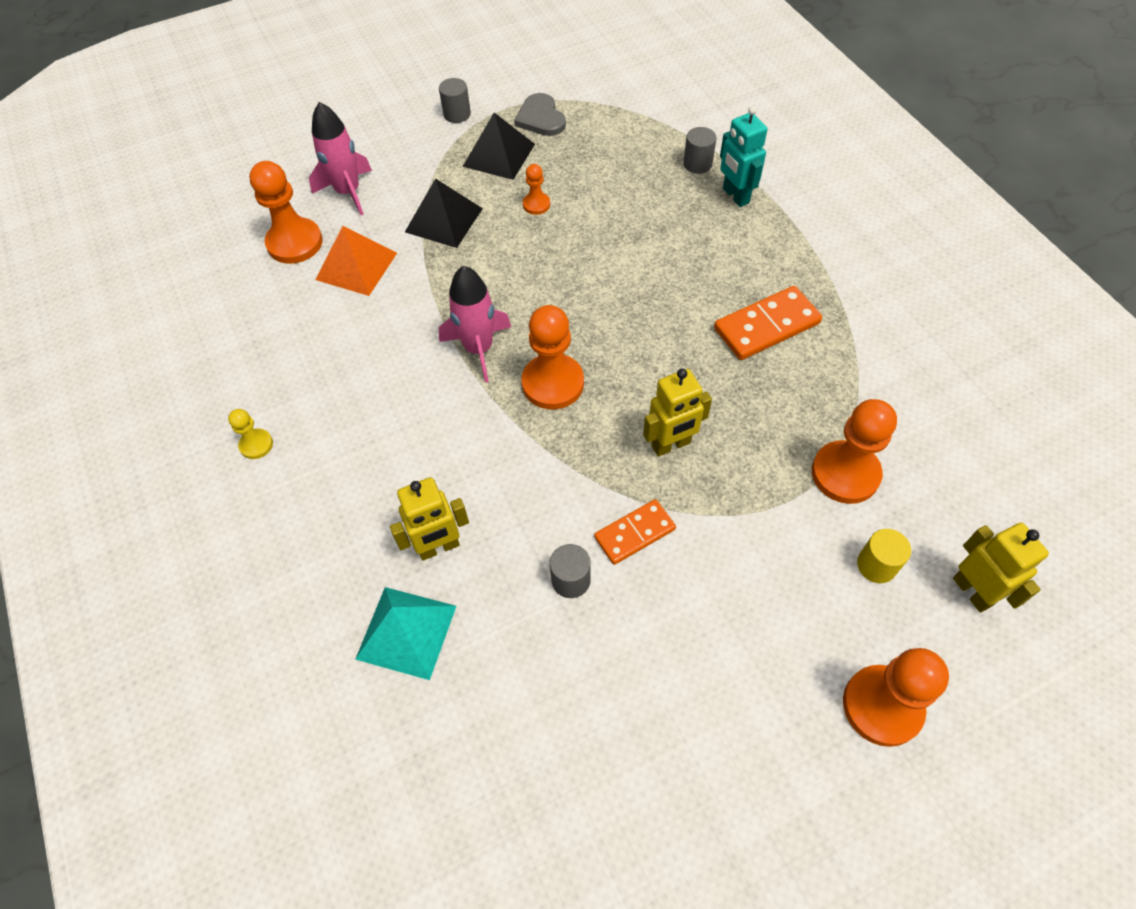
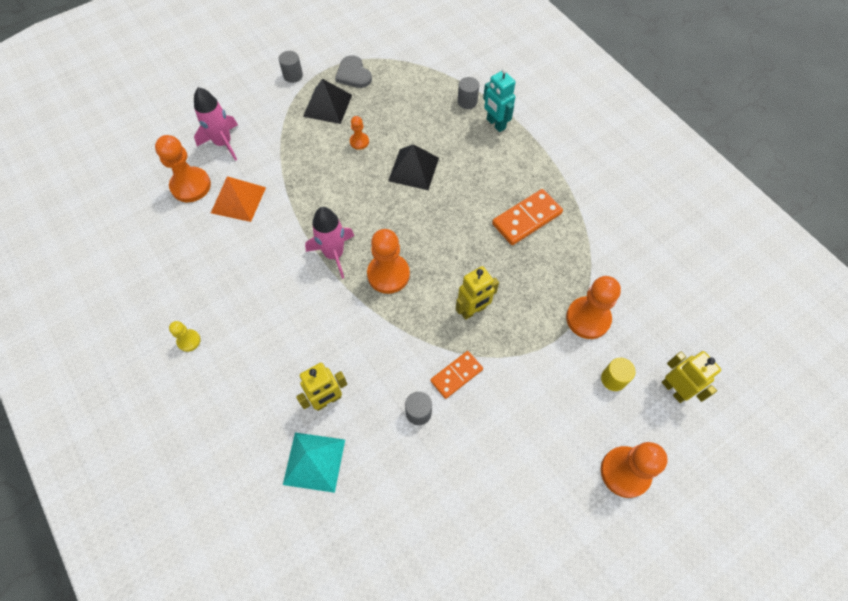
camera: 10 degrees left, 5 degrees up
black pyramid [405,178,483,248] -> black pyramid moved to [388,144,439,190]

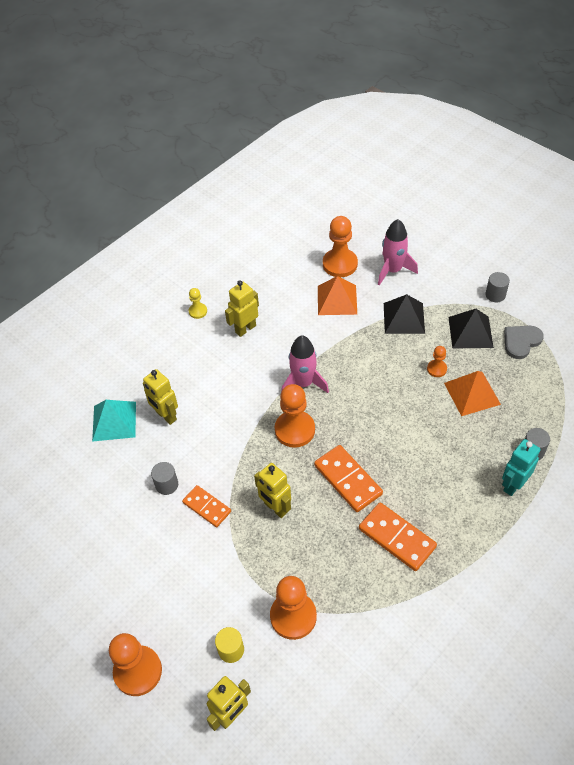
camera: 80 degrees right, 10 degrees down
black pyramid [388,144,439,190] -> black pyramid moved to [384,294,425,334]
none -> yellow robot [225,280,259,337]
none -> orange domino [314,445,383,512]
none -> orange pyramid [444,371,501,416]

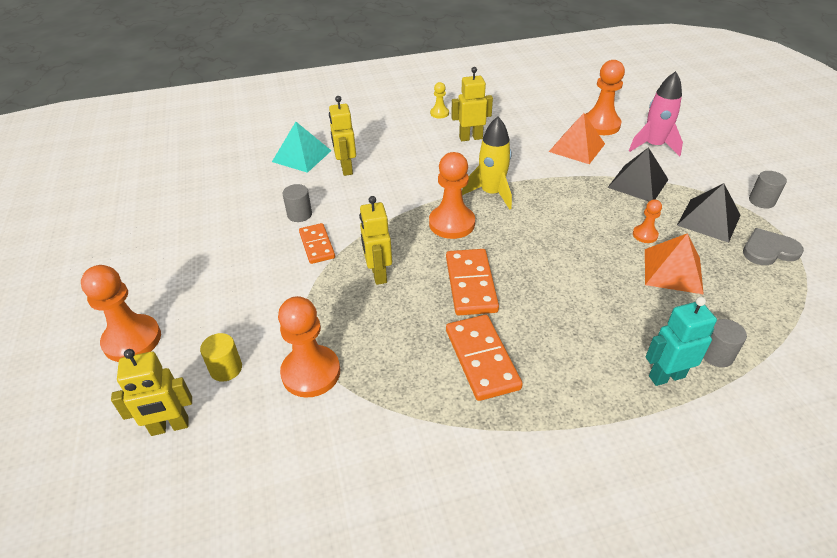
camera: 30 degrees right, 10 degrees down
pink rocket [281,336,329,393] -> yellow rocket [462,116,512,210]

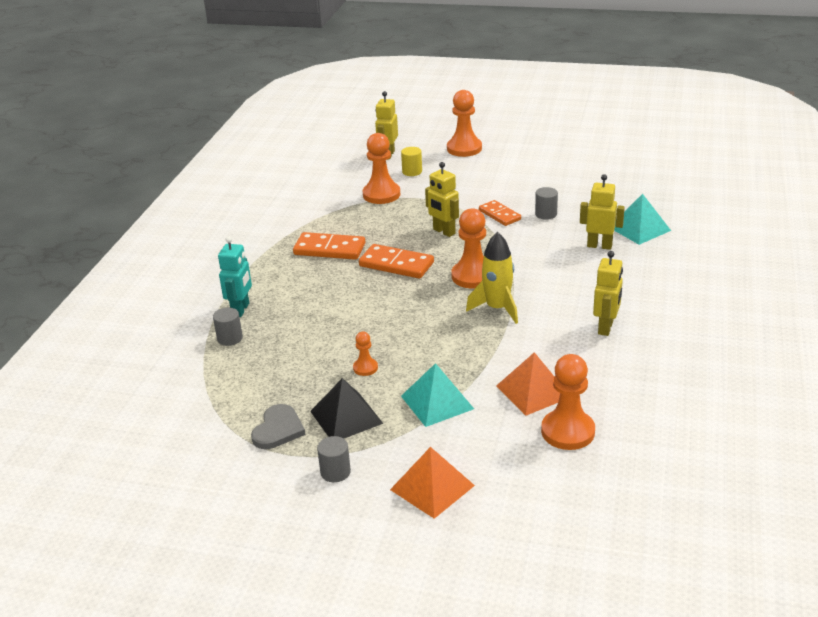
camera: 120 degrees right, 10 degrees down
orange domino [299,223,335,264] -> orange domino turned 45 degrees clockwise [479,200,521,226]
yellow robot [359,196,392,285] -> yellow robot turned 150 degrees counterclockwise [425,162,459,237]
yellow pawn [430,82,449,118] -> none
black pyramid [607,147,669,201] -> turquoise pyramid [401,363,474,427]
pink rocket [629,71,683,157] -> none
orange pyramid [645,233,704,294] -> orange pyramid moved to [390,447,475,519]

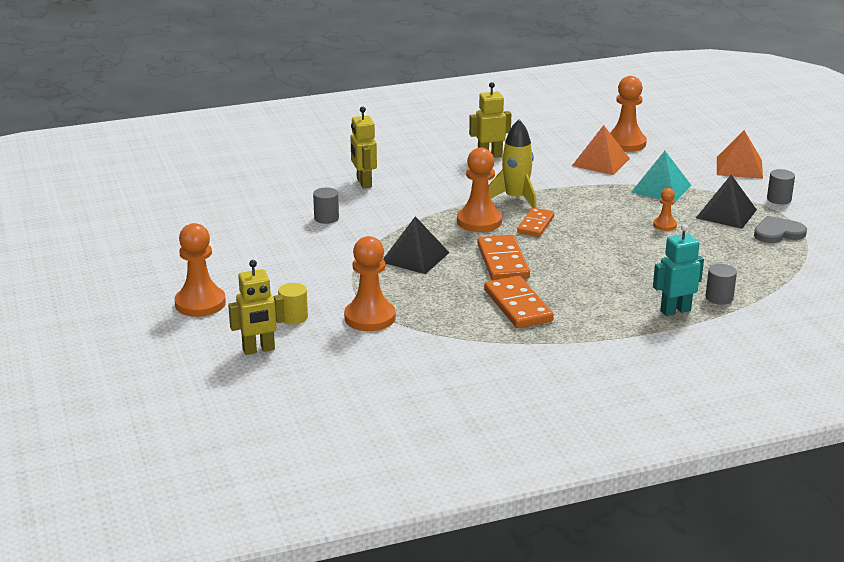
camera: 125 degrees left, 5 degrees down
yellow robot [425,162,459,237] -> black pyramid [383,216,450,274]
orange domino [479,200,521,226] -> orange domino moved to [517,208,554,237]
turquoise pyramid [614,194,671,245] -> none

